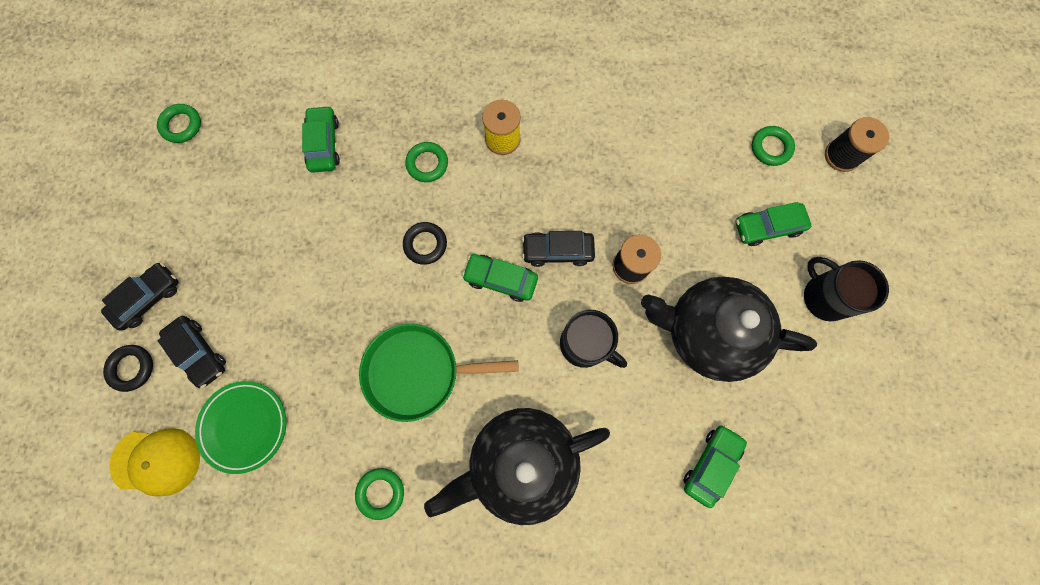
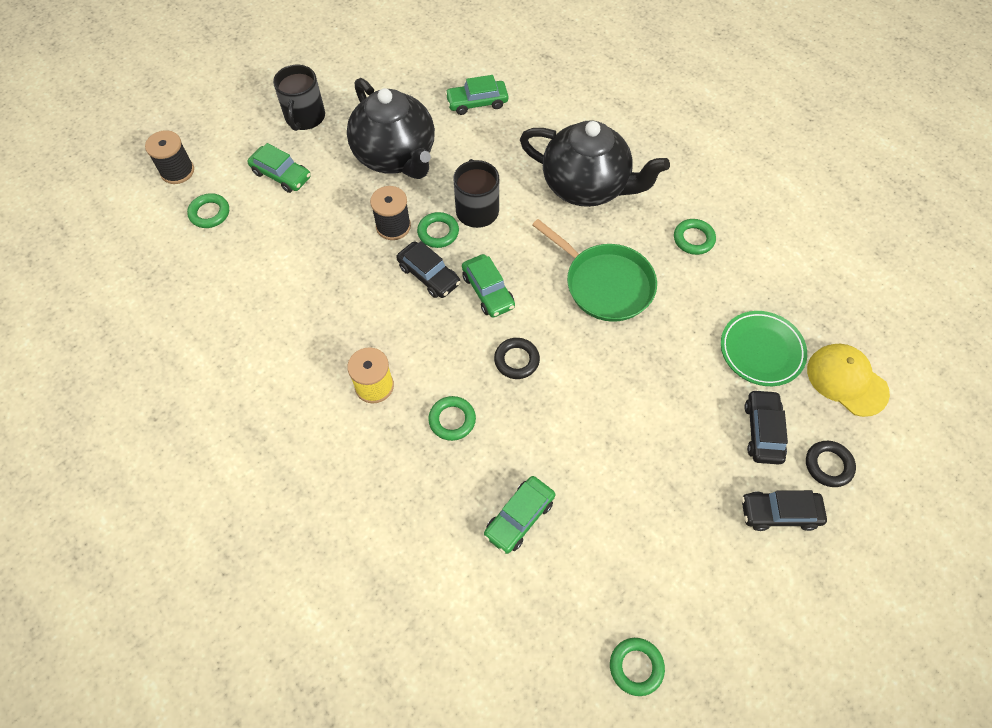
camera: 135 degrees left, 15 degrees down
none -> green ring [417,212,459,248]

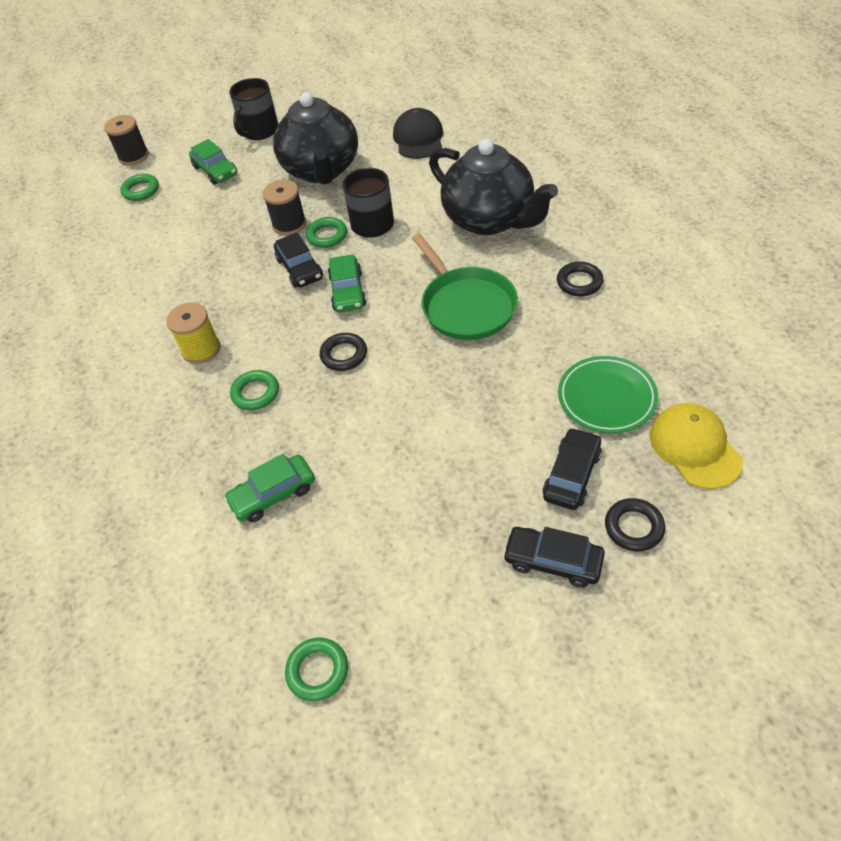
camera: 25 degrees right, 10 degrees down
green car [445,75,508,115] -> black cap [393,108,443,159]
green ring [674,219,716,255] -> black ring [557,262,603,296]

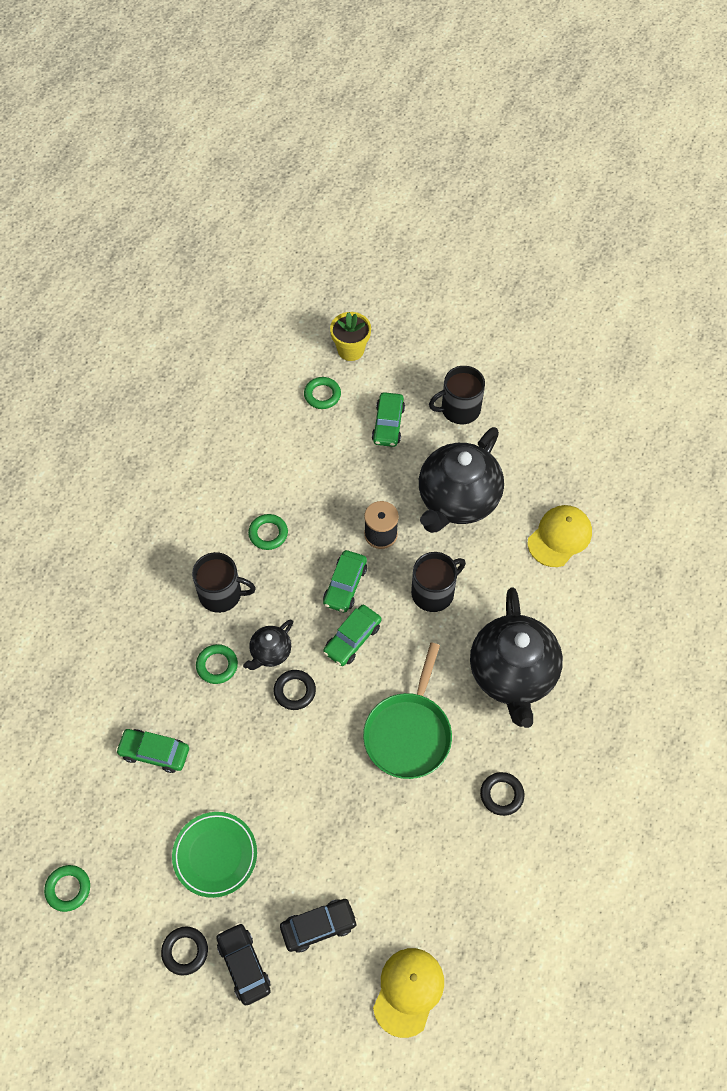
camera: 40 degrees right, 10 degrees up
black spool [104,115,149,165] -> yellow flower pot [330,312,371,361]
yellow spool [166,303,220,364] -> black mug [192,552,256,613]
black car [274,232,323,288] -> green car [323,550,367,613]
green ring [306,217,347,248] -> green ring moved to [248,514,288,550]
black cap [393,108,443,159] -> yellow cap [528,505,592,567]
green plate [558,356,658,433] -> green plate moved to [172,812,257,898]
black ring [605,498,665,552] -> black ring moved to [161,927,208,976]
none -> black teapot [243,619,293,670]

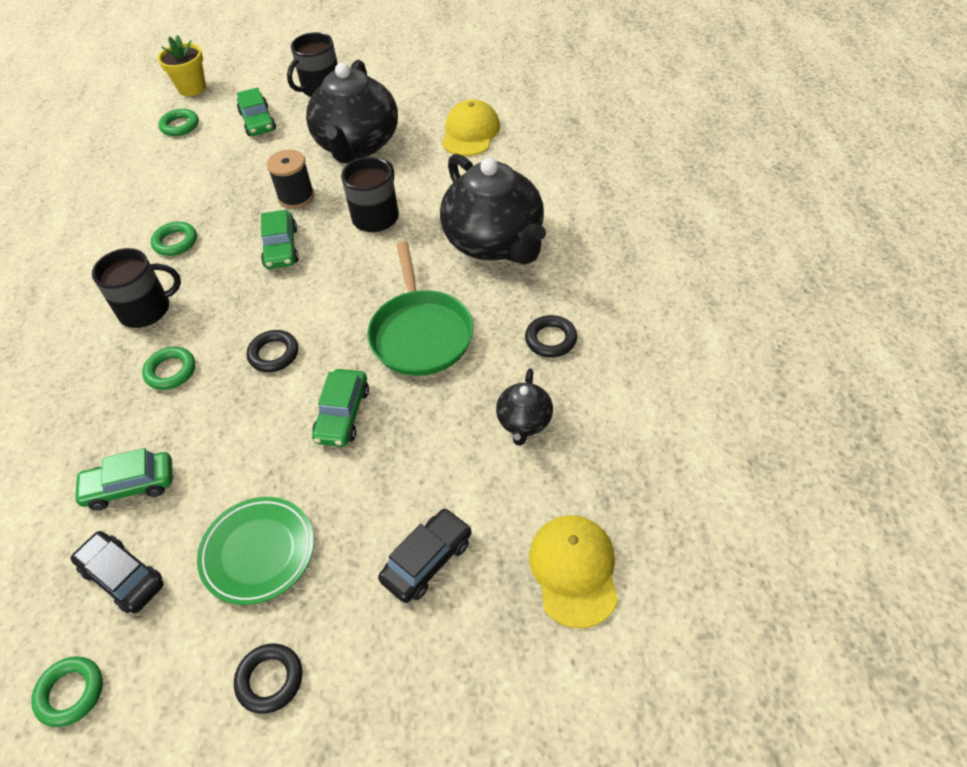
camera: 25 degrees left, 10 degrees down
black car [216,923,271,1006] -> black car moved to [71,531,164,613]
black teapot [243,619,293,670] -> black teapot moved to [496,368,553,446]
green car [323,605,382,666] -> green car moved to [312,369,369,447]

